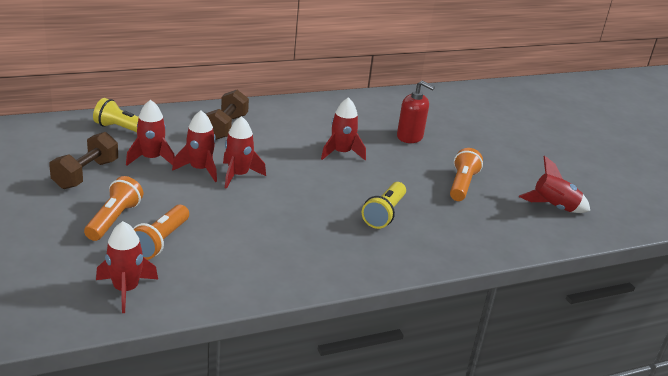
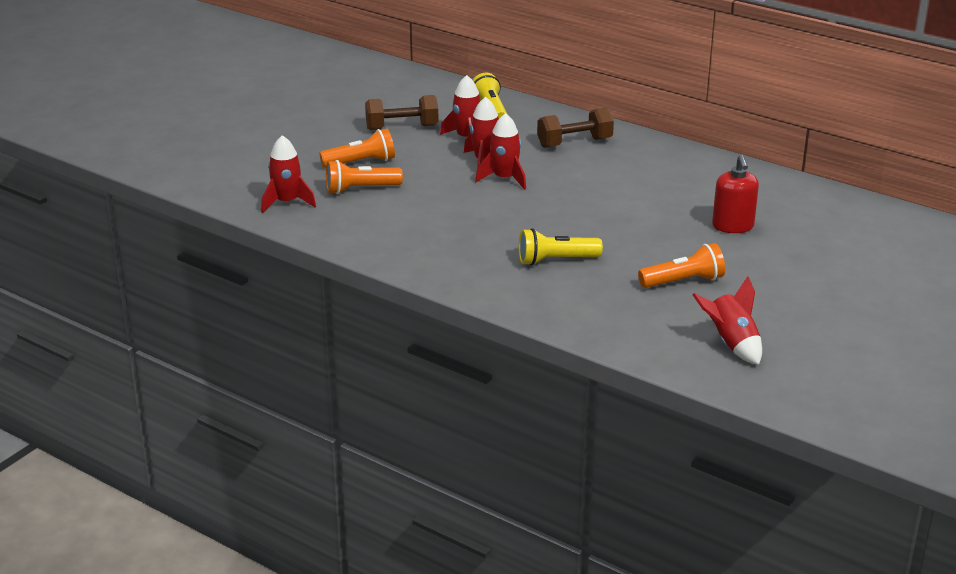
camera: 60 degrees right, 0 degrees up
red rocket [321,97,366,160] -> none

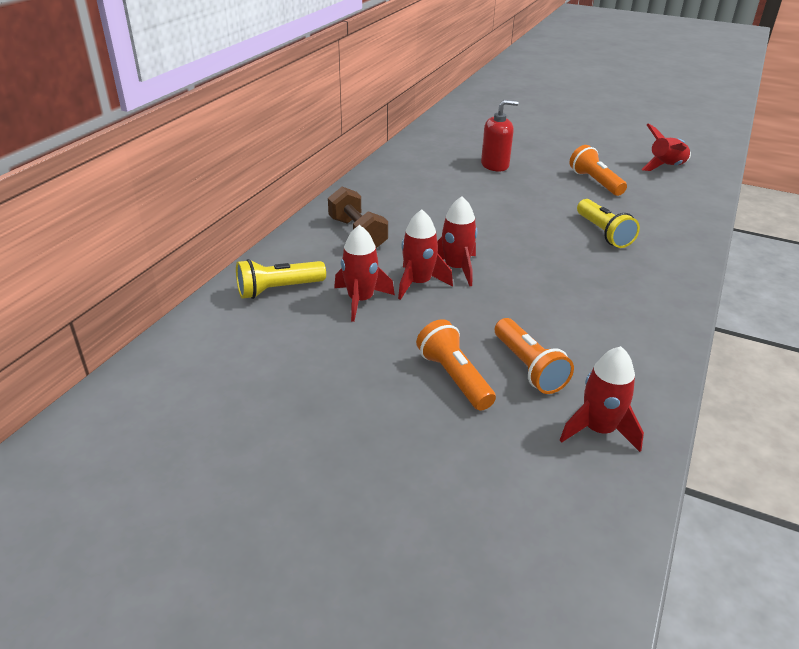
camera: 100 degrees left, 5 degrees up
brown dumbbell [365,95,438,130] -> none

